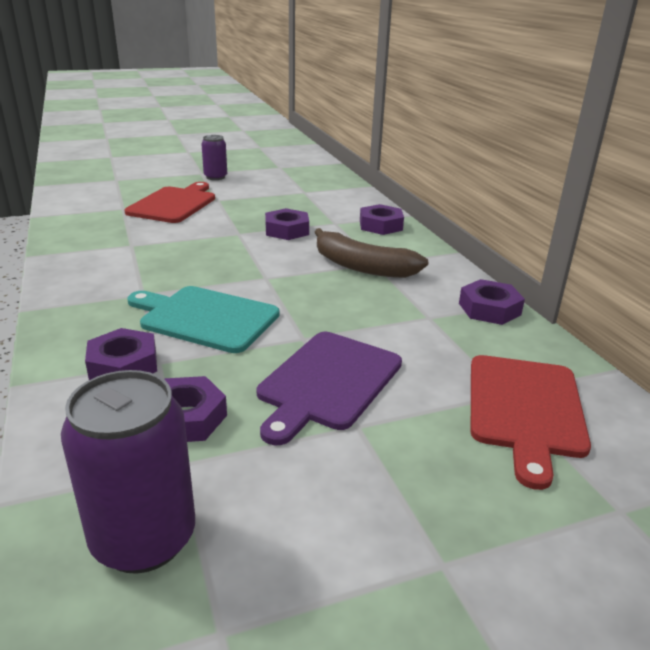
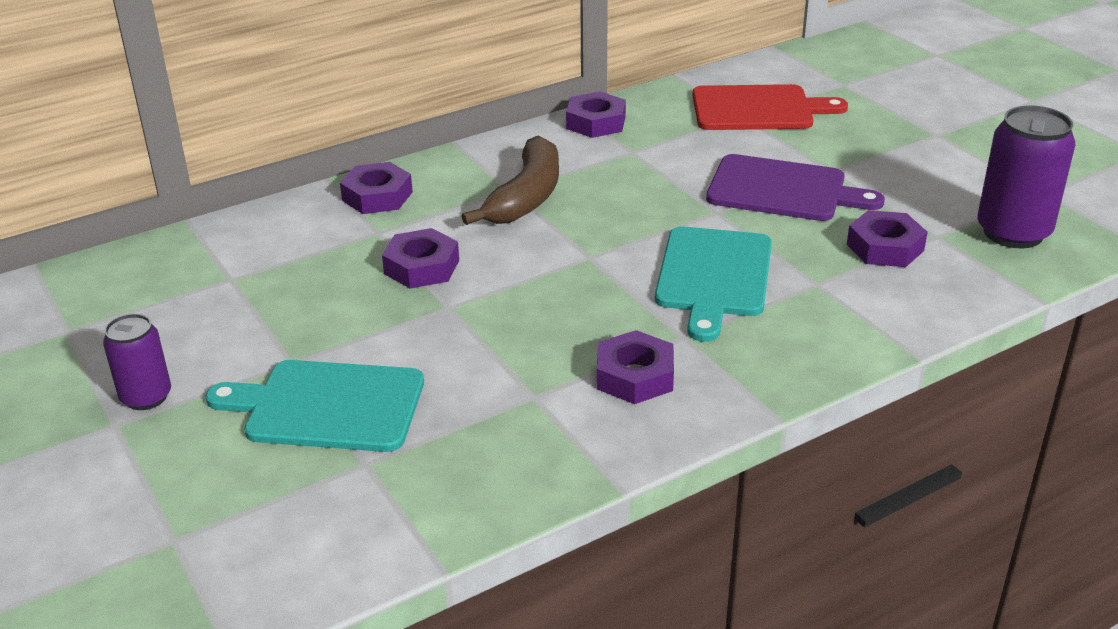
camera: 100 degrees left, 5 degrees up
purple nut [85,328,157,380] -> purple nut moved to [597,330,674,404]
red cutting board [124,182,215,223] -> turquoise cutting board [205,360,424,452]

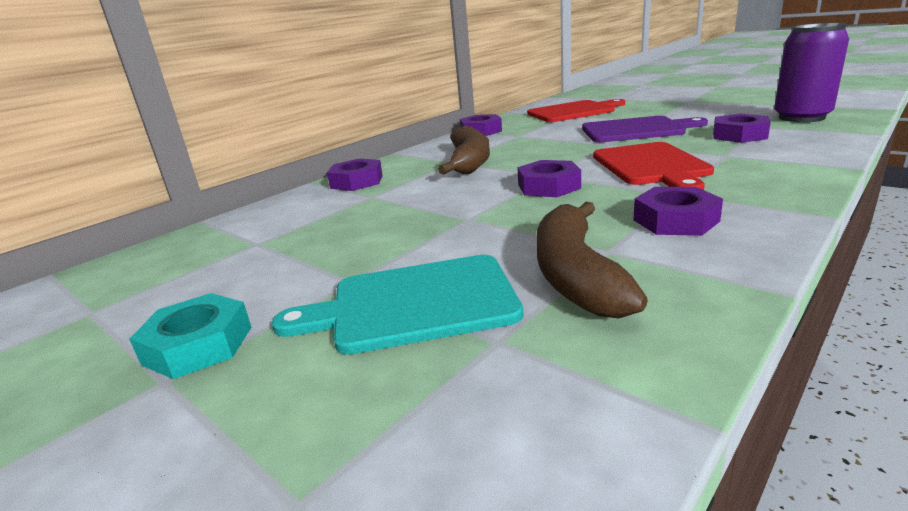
camera: 15 degrees left, 10 degrees down
purple can [103,314,171,410] -> turquoise nut [129,293,251,379]
purple nut [382,228,459,289] -> purple nut moved to [517,160,581,197]
turquoise cutting board [655,226,772,342] -> red cutting board [593,142,714,190]
none -> brown banana [537,202,648,318]

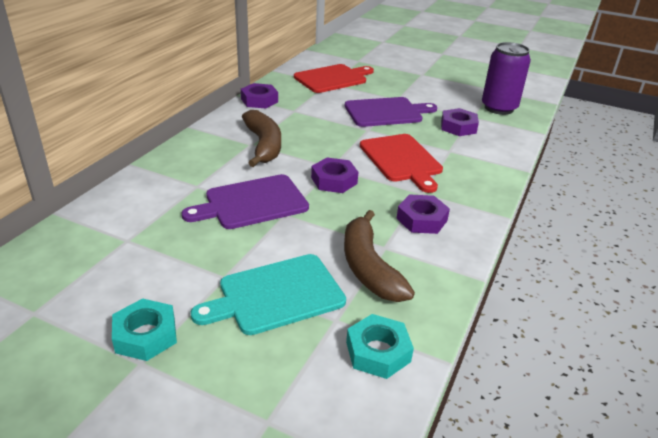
camera: 20 degrees left, 10 degrees up
purple nut [327,159,383,191] -> none
none -> purple cutting board [182,174,309,229]
none -> turquoise nut [346,314,414,379]

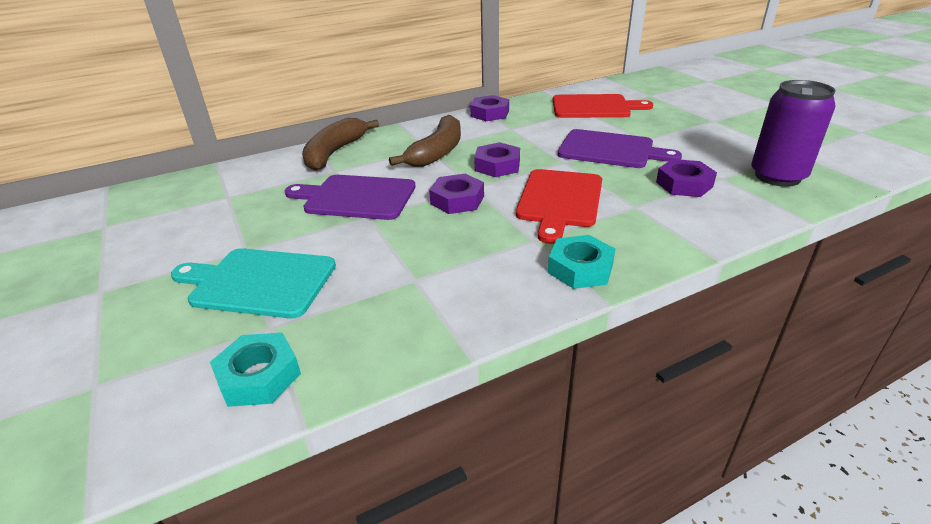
camera: 40 degrees right, 0 degrees up
turquoise nut [112,298,177,361] -> turquoise nut moved to [548,235,615,289]
brown banana [344,210,415,302] -> brown banana moved to [302,118,379,171]
purple nut [397,195,450,234] -> purple nut moved to [474,142,520,177]

